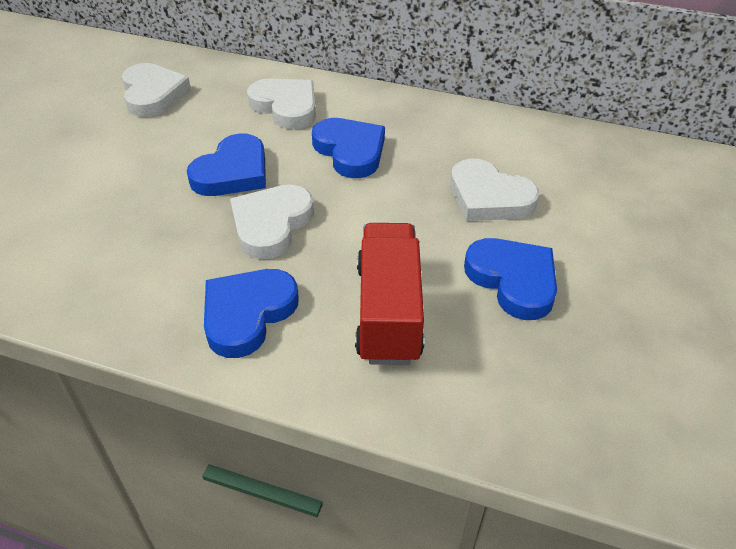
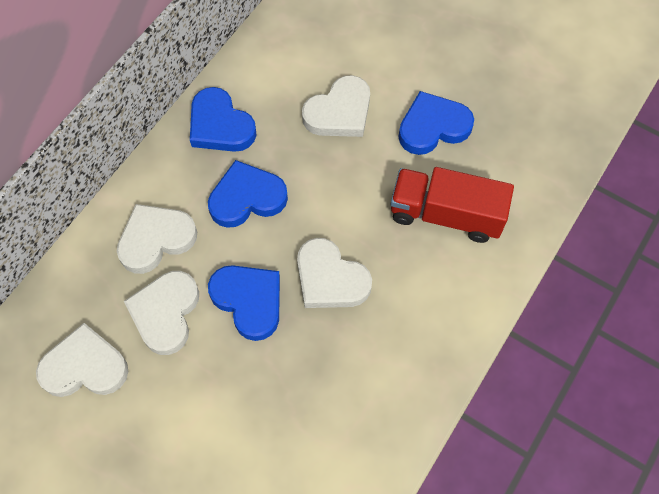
camera: 75 degrees left, 20 degrees up
blue heart [204,269,299,358] -> blue heart moved to [190,87,257,152]
none -> white heart [124,271,199,355]

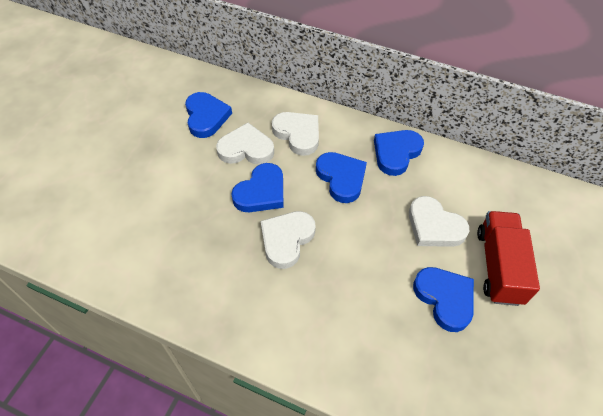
camera: 80 degrees right, 10 degrees down
white heart [36,323,128,397] -> blue heart [185,92,232,138]
red truck [391,167,514,243] -> red truck moved to [477,211,540,306]

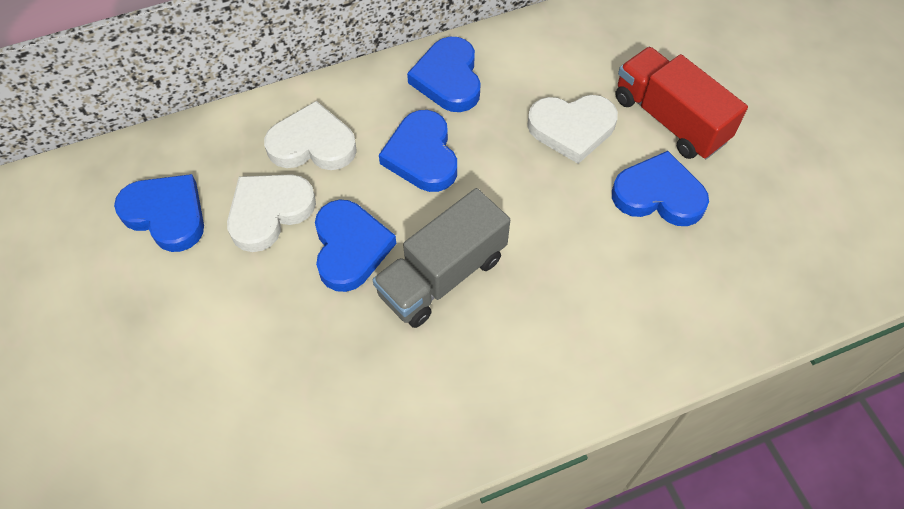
camera: 45 degrees left, 5 degrees up
white heart [261,211,316,269] -> grey truck [373,188,510,328]
blue heart [316,152,367,203] -> blue heart turned 120 degrees counterclockwise [379,110,457,192]

